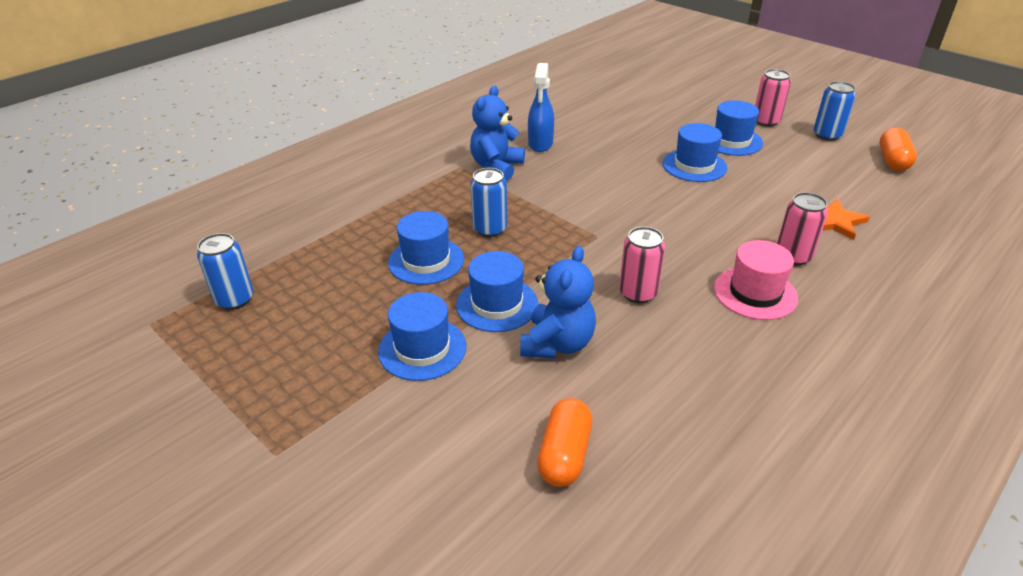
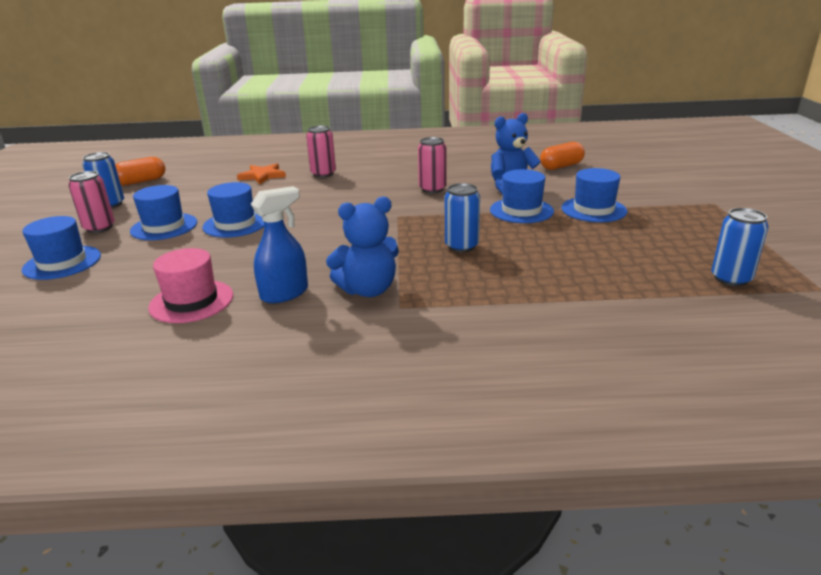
camera: 135 degrees left, 10 degrees down
blue hat [388,211,464,285] -> blue hat moved to [22,216,101,280]
pink hat [714,240,798,320] -> pink hat moved to [148,248,233,323]

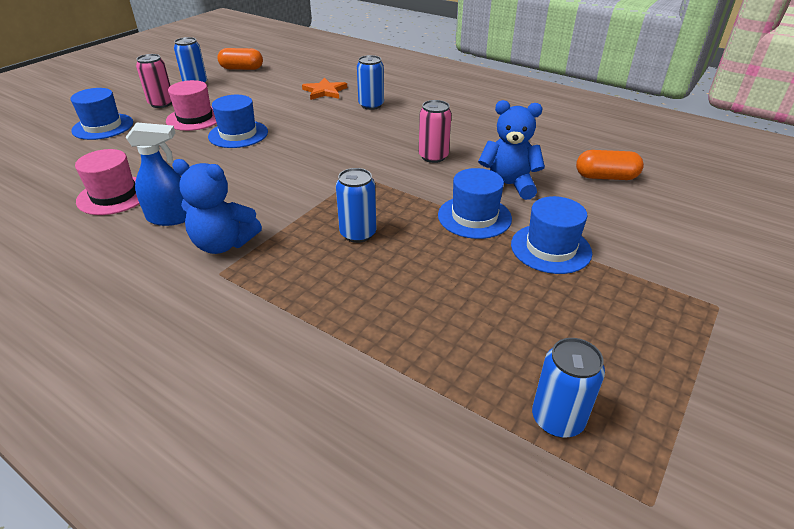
camera: 35 degrees right, 10 degrees up
blue hat [130,185,197,240] -> pink hat [166,80,217,131]
pink can [306,126,336,177] -> blue can [357,55,384,110]

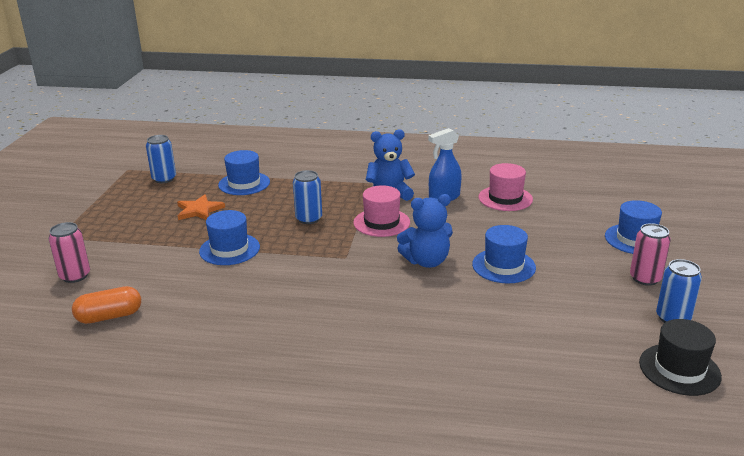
camera: 155 degrees right, 10 degrees down
pink hat [166,80,217,131] -> pink hat moved to [353,185,410,237]
orange capsule [217,48,263,70] -> black hat [639,319,722,396]
orange star [302,77,347,100] -> orange star moved to [177,194,225,220]
blue can [357,55,384,110] -> none
pink can [419,100,451,163] -> pink can moved to [49,222,90,283]
blue teddy bear [478,100,545,200] -> blue teddy bear moved to [397,194,453,268]
blue hat [511,196,592,274] -> blue hat moved to [218,150,270,195]

